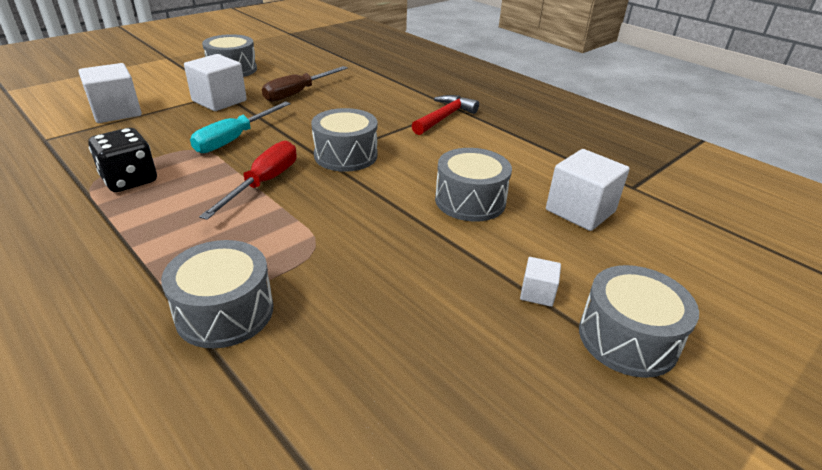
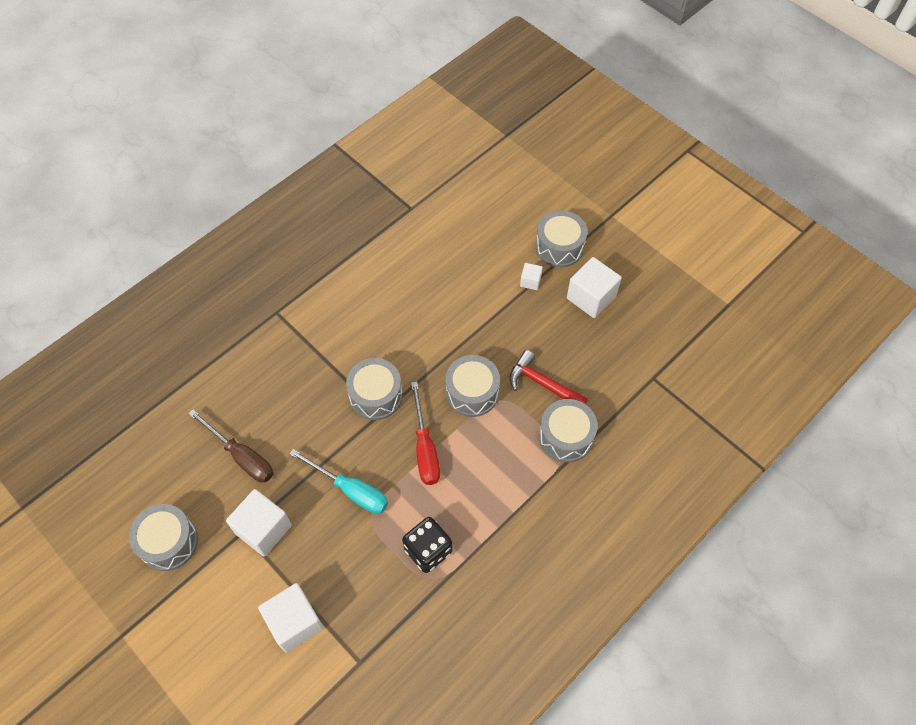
camera: 90 degrees left, 25 degrees up
red screwdriver [199,141,297,220] -> red screwdriver turned 120 degrees counterclockwise [411,382,440,485]
red hammer [412,95,479,135] -> red hammer moved to [510,350,588,404]
grey drum [435,148,512,222] -> grey drum moved to [445,355,500,417]
white cube [546,149,630,231] -> white cube moved to [567,257,621,318]

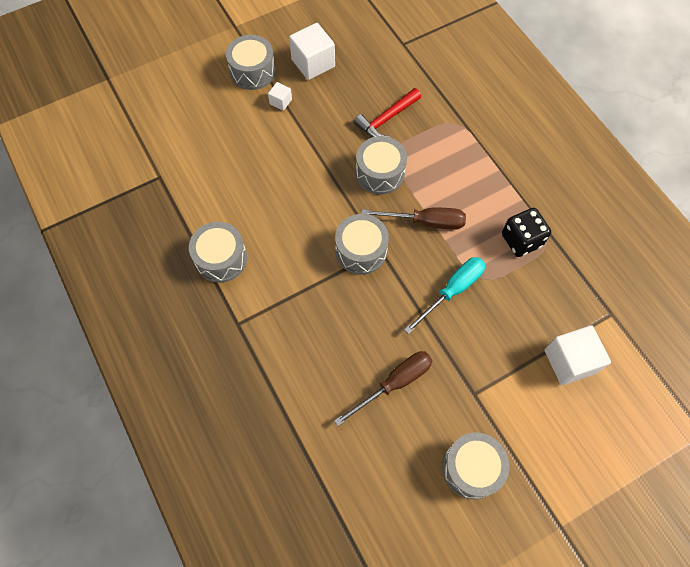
camera: 75 degrees left, 5 degrees up
white cube [226,489,292,557] -> none
red screwdriver [411,382,440,485] -> brown screwdriver [361,208,466,230]
grey drum [539,399,598,462] -> grey drum moved to [189,222,247,283]

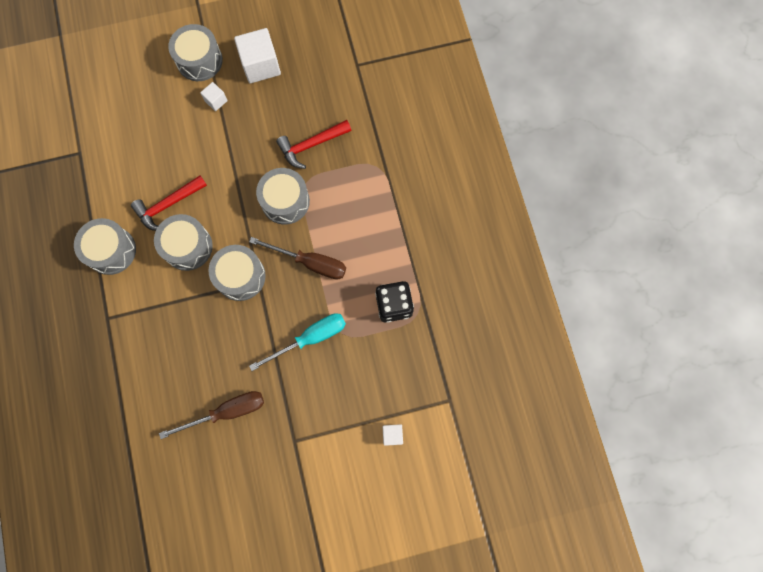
camera: 15 degrees right, 10 degrees up
grey drum [442,433,509,499] -> grey drum moved to [154,214,213,271]
white cube [544,325,611,385] -> white cube [383,424,403,446], size x0.50
none -> red hammer [131,175,207,231]

